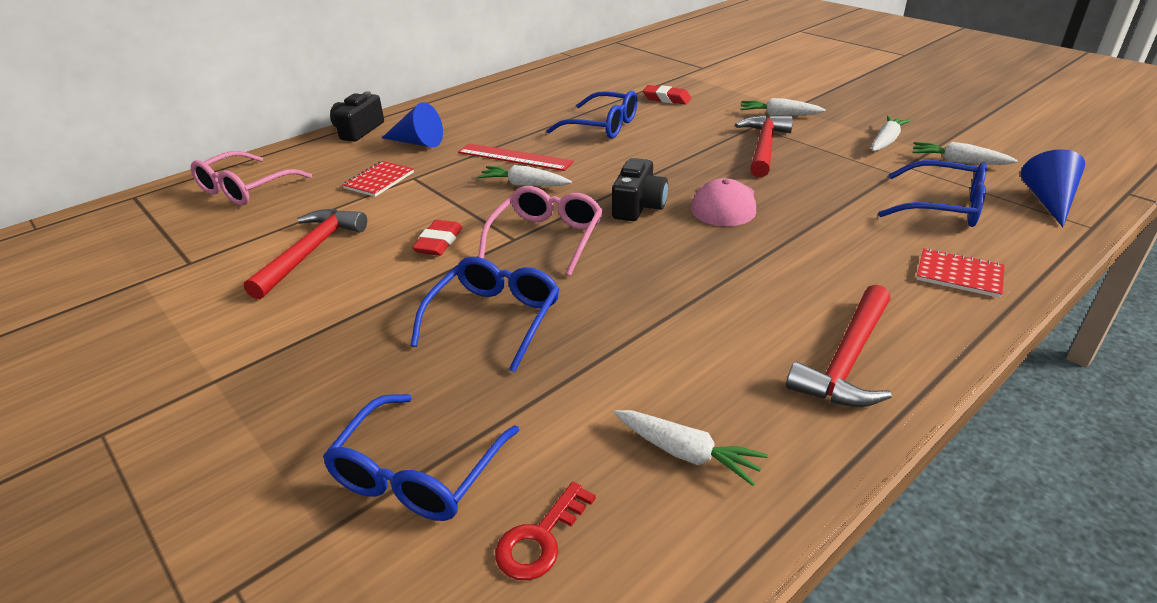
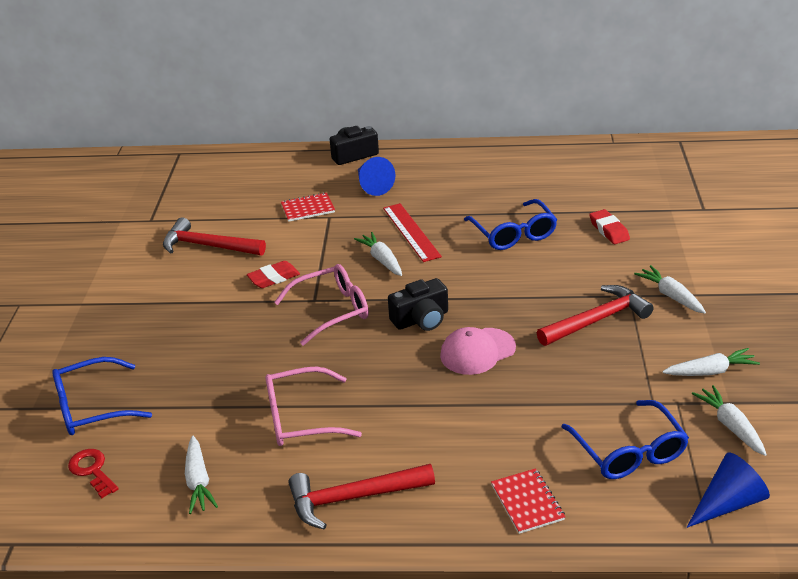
camera: 45 degrees right, 0 degrees up
pink glasses [191,151,312,206] -> pink glasses moved to [266,366,362,446]
red hammer [244,209,367,299] -> red hammer turned 135 degrees counterclockwise [163,217,266,255]
blue glasses [410,256,559,372] -> none
red key [495,482,596,580] -> red key turned 60 degrees clockwise [68,449,119,498]

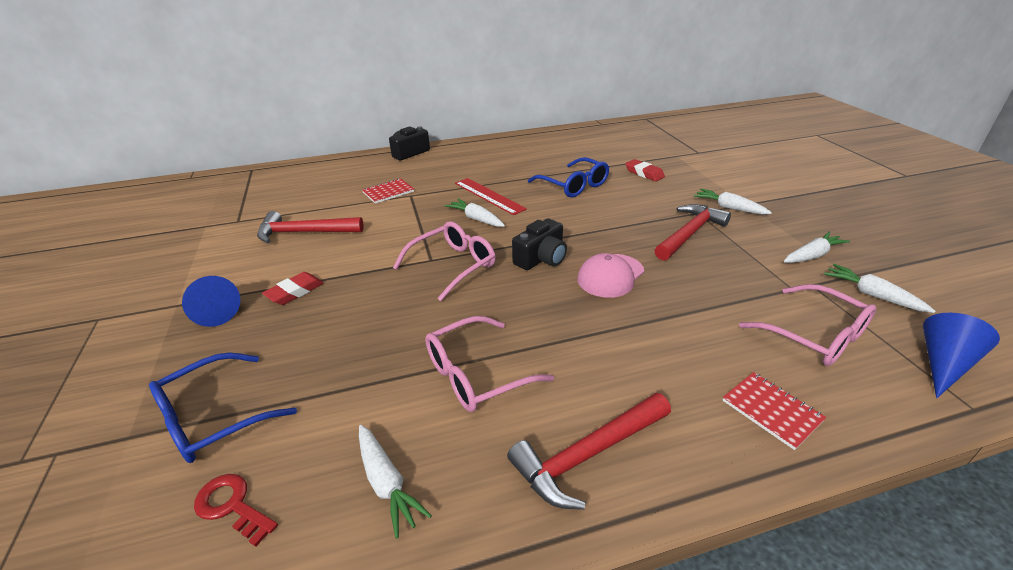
camera: 20 degrees left, 0 degrees up
red eraser [247,261,300,288] -> red eraser moved to [262,272,324,305]
blue cone [358,157,395,196] -> blue cone moved to [182,276,240,327]
blue glasses [561,400,689,479] -> pink glasses [739,284,876,366]

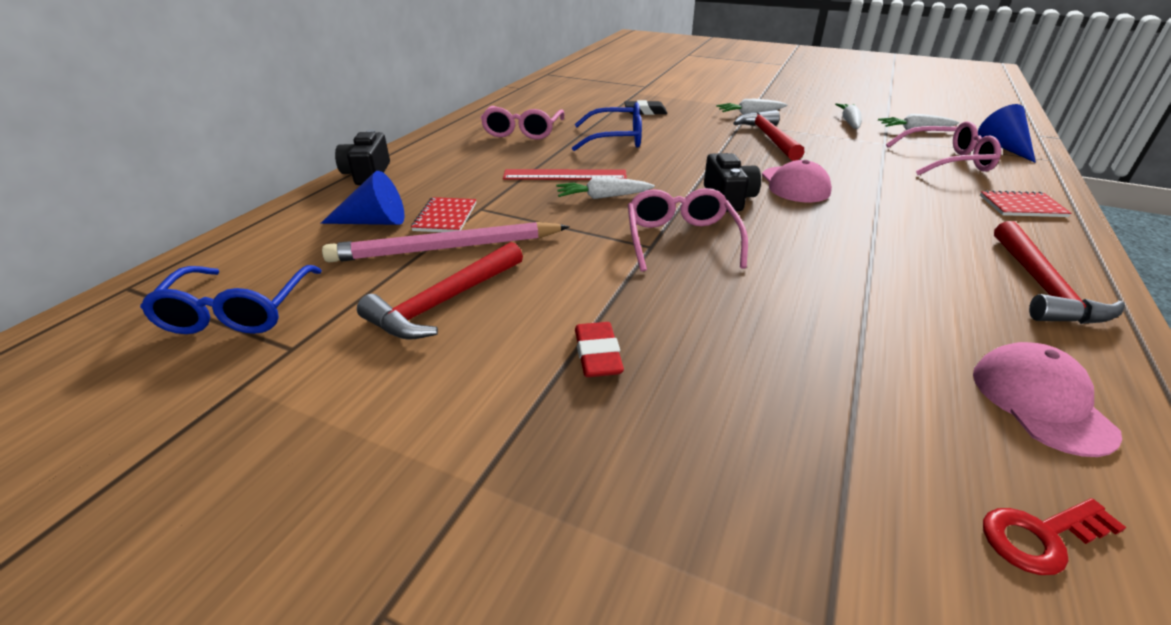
camera: 50 degrees left, 0 degrees up
blue glasses [149,352,297,463] -> blue glasses moved to [140,265,322,334]
blue cone [182,276,240,327] -> blue cone moved to [321,171,405,225]
white carrot [359,425,432,539] -> pink cap [973,342,1122,457]
pink glasses [425,316,554,412] -> pink glasses moved to [481,106,564,140]
red eraser [625,159,665,181] -> black eraser [624,100,667,115]
none -> pink pencil [322,222,570,262]

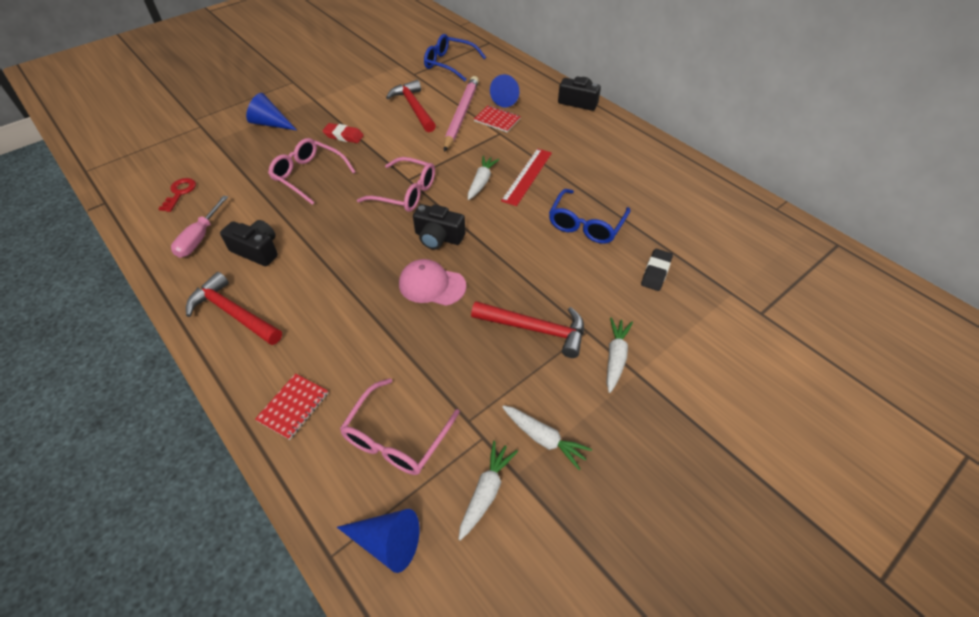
camera: 115 degrees right, 15 degrees up
pink glasses [481,106,564,140] -> pink glasses moved to [268,138,355,205]
pink cap [973,342,1122,457] -> pink screwdriver [171,195,228,258]
none -> black camera [220,220,278,266]
none -> blue cone [246,93,297,130]

